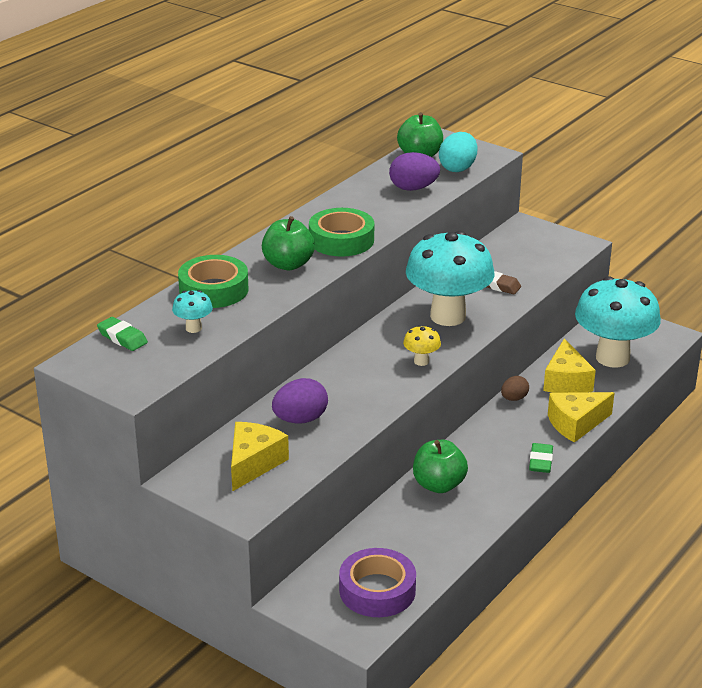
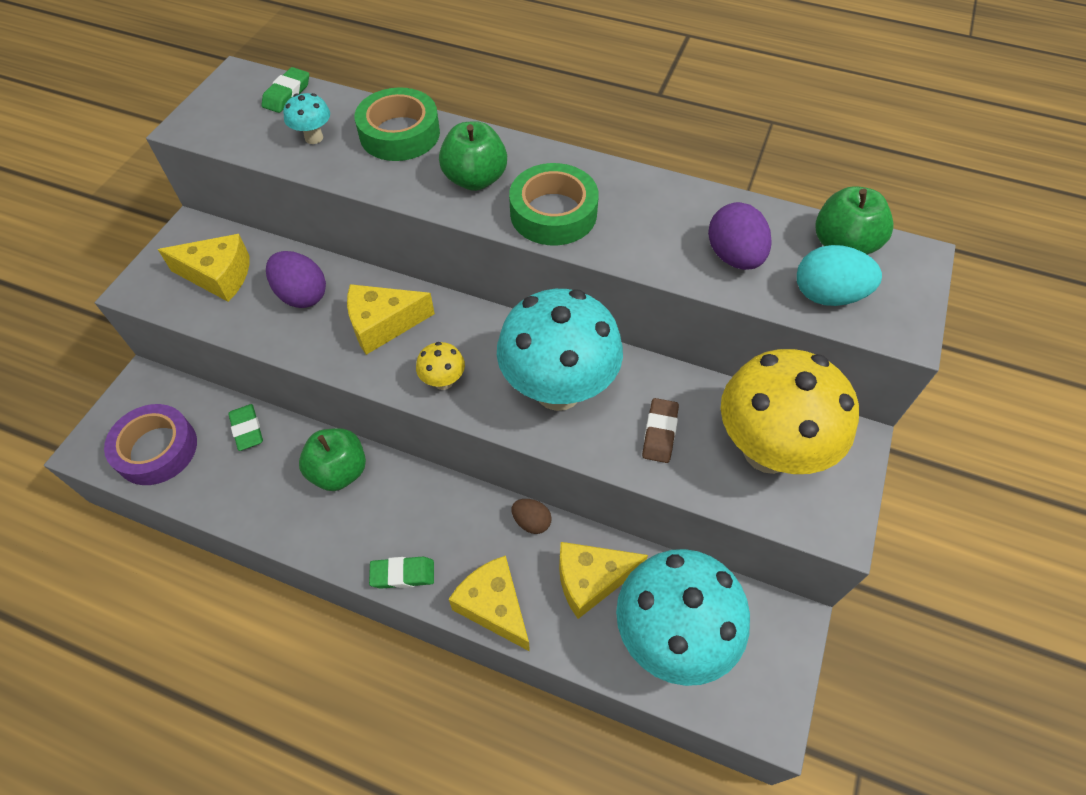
camera: 75 degrees right, 25 degrees up
none -> green eraser [228,404,263,451]
none -> yellow cheese [347,284,435,355]
none -> yellow mushroom [721,349,859,474]

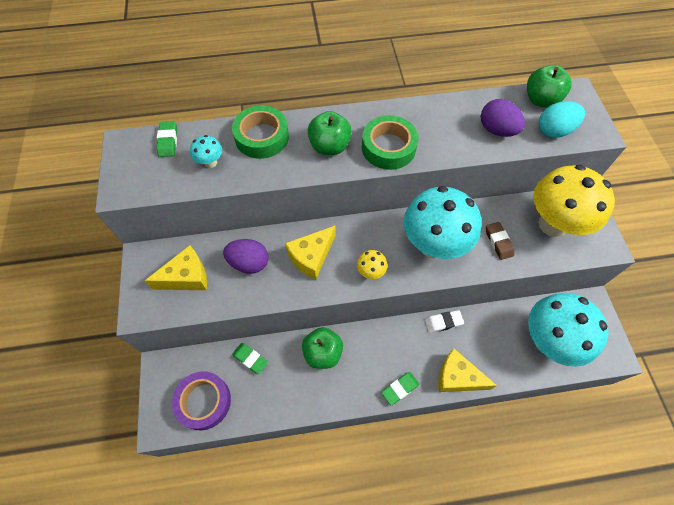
camera: 30 degrees left, 5 degrees up
brown egg [512,499,552,534] -> white eraser [425,310,464,333]
yellow cheese [559,542,648,619] -> none

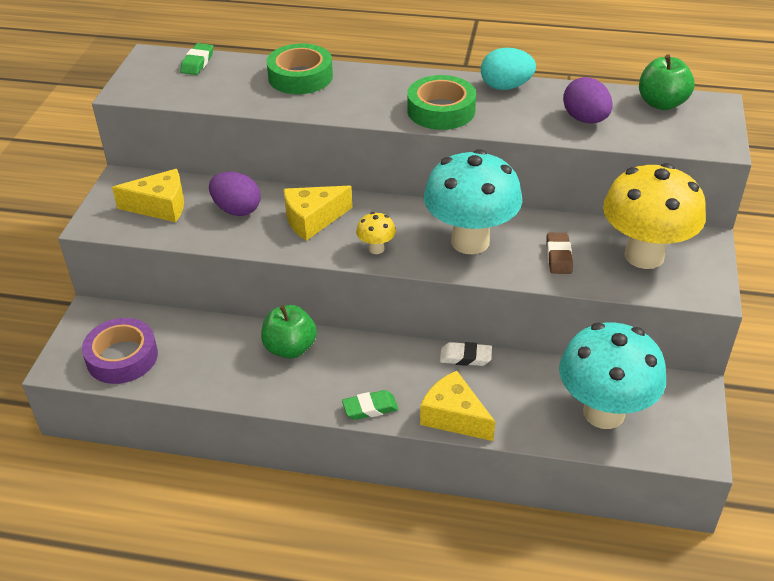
camera: 20 degrees right, 20 degrees down
turquoise mushroom [190,135,222,168] -> none
green eraser [232,343,268,374] -> none
green apple [308,111,352,155] -> none
turquoise egg [539,101,585,138] -> turquoise egg moved to [481,48,536,90]

